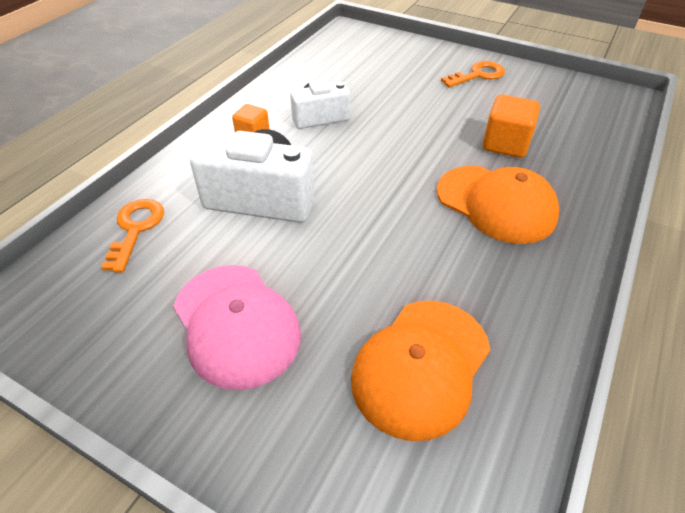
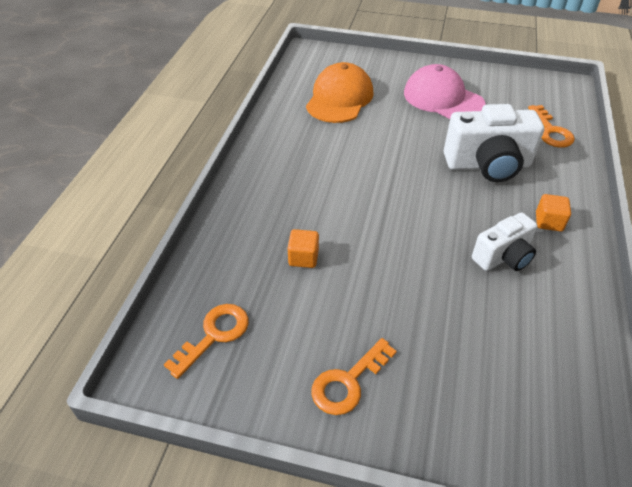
camera: 165 degrees right, 0 degrees up
orange cap [437,166,559,244] -> none
orange cube [483,94,540,158] -> orange cube [288,229,319,268], size x0.63
none -> orange key [164,304,249,379]

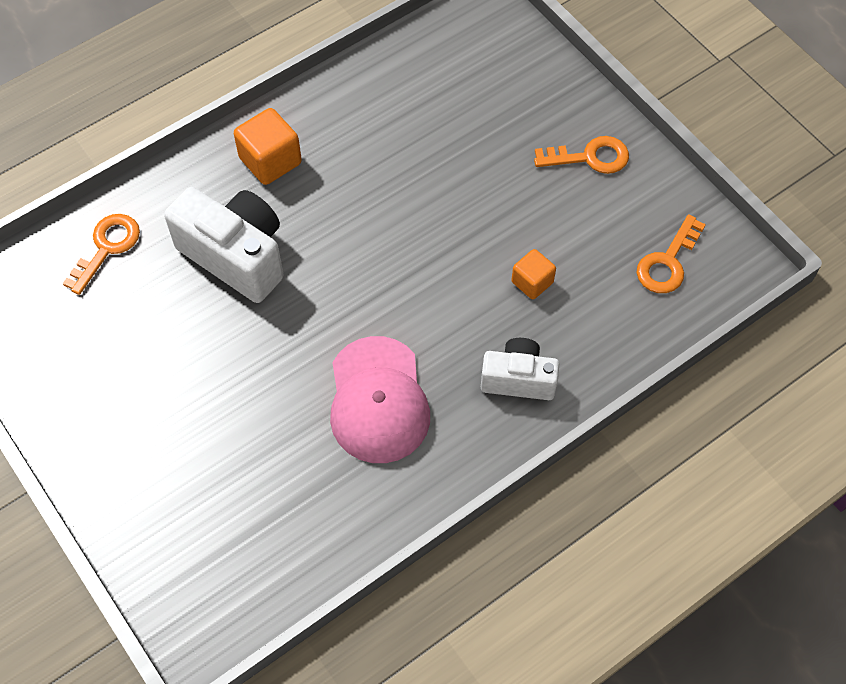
camera: 140 degrees left, 15 degrees up
orange key [164,304,249,379] -> orange key turned 45 degrees counterclockwise [636,215,706,293]
orange cap [306,62,374,123] -> none
pink cap [404,64,486,119] -> pink cap moved to [330,336,430,463]
white camera [472,212,537,271] -> white camera moved to [481,338,559,400]
orange cube [536,194,571,231] -> orange cube [234,108,302,185], size x1.58

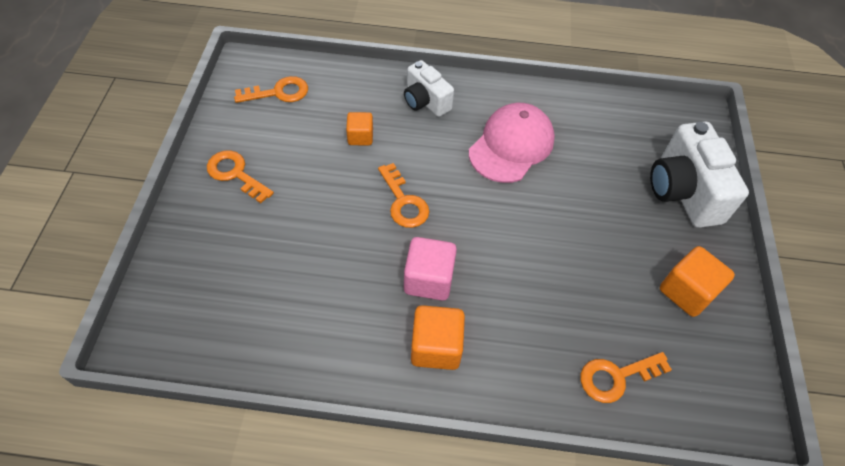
camera: 140 degrees left, 5 degrees down
white camera [164,187,284,303] -> white camera moved to [650,121,749,228]
none -> orange key [378,163,429,228]
none -> pink cube [404,237,457,301]
none -> orange cube [660,246,735,317]

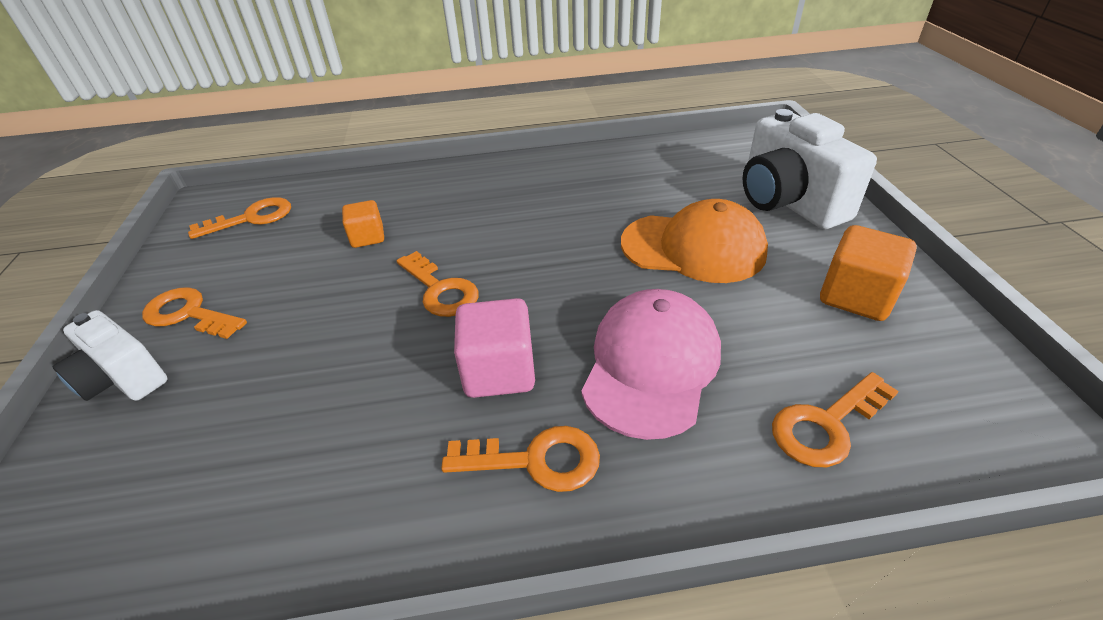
camera: 10 degrees left, 15 degrees down
white camera [404,60,454,117] -> white camera moved to [53,310,168,401]
orange cube [411,305,465,370] -> orange key [441,426,600,492]
pink cap [469,103,555,183] -> pink cap moved to [581,289,721,440]
none -> orange cap [621,199,768,283]

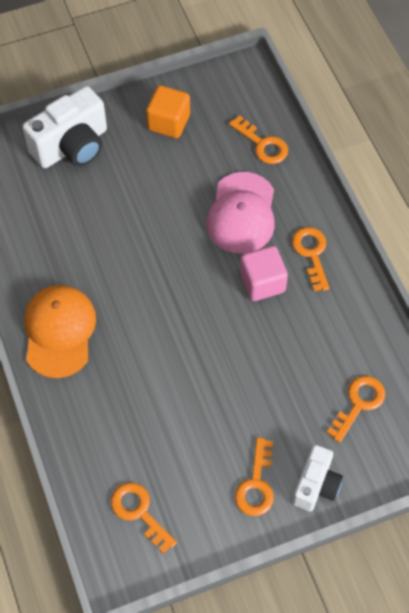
camera: 105 degrees left, 20 degrees up
orange cube [342,200,384,248] -> none
orange key [397,251,479,317] -> orange key moved to [327,376,385,443]
pink cap [581,289,721,440] -> pink cap turned 90 degrees counterclockwise [206,172,275,253]
orange cap [621,199,768,283] -> orange cap moved to [24,285,96,378]

